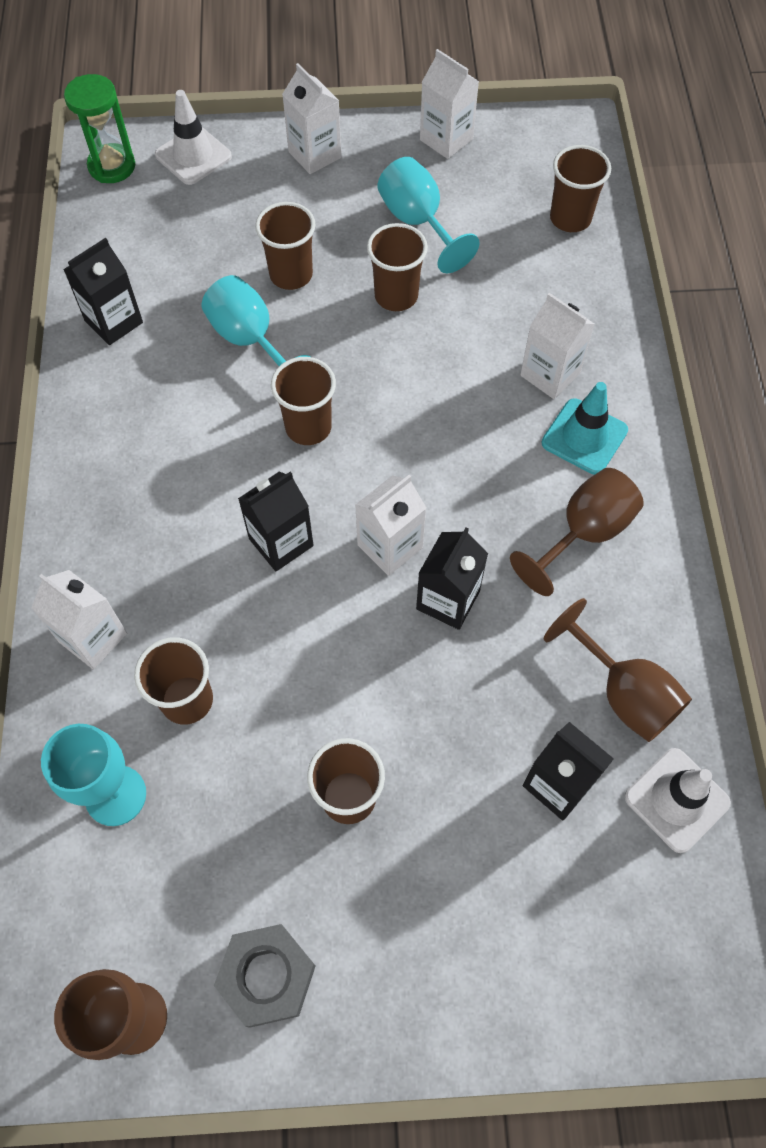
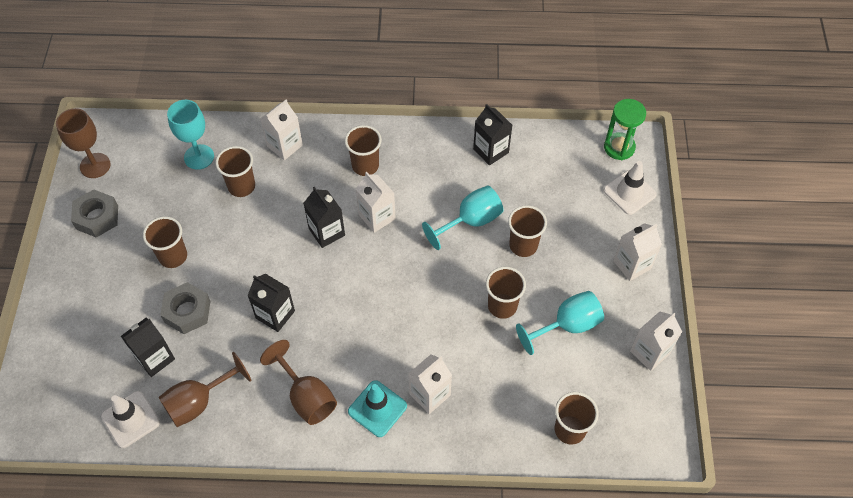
camera: 95 degrees right, 5 degrees down
brown cup [271,357,336,445] -> brown cup moved to [345,125,382,176]
white carton [355,475,426,576] -> white carton moved to [356,171,396,233]
none -> grey nut [160,282,211,334]

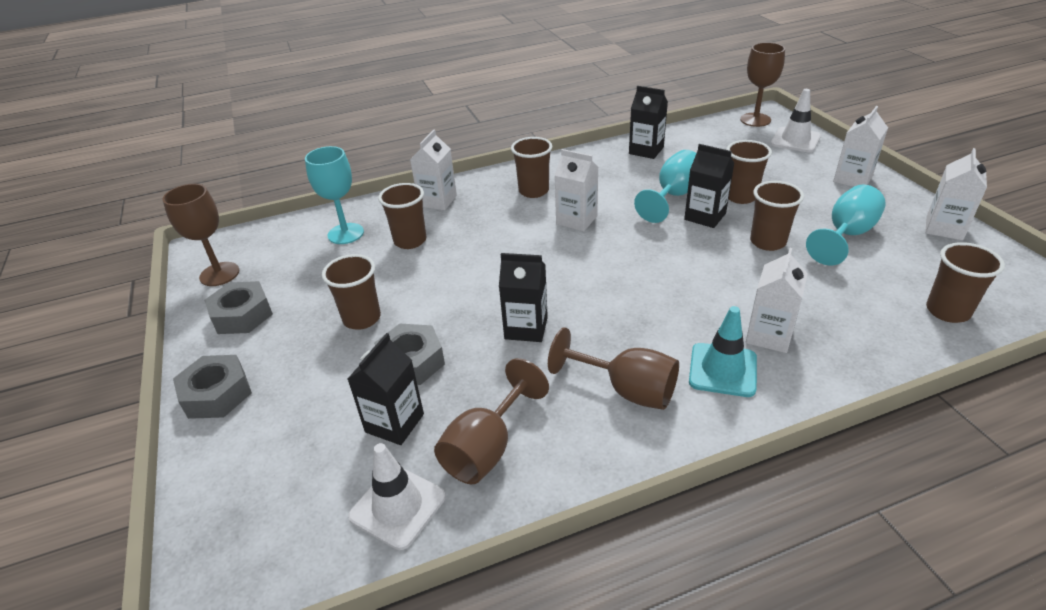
camera: 20 degrees left, 20 degrees down
black carton [303,187,345,248] -> black carton moved to [684,144,735,228]
green hourglass [604,99,646,160] -> brown goblet [740,42,785,127]
none -> grey nut [173,355,252,419]

